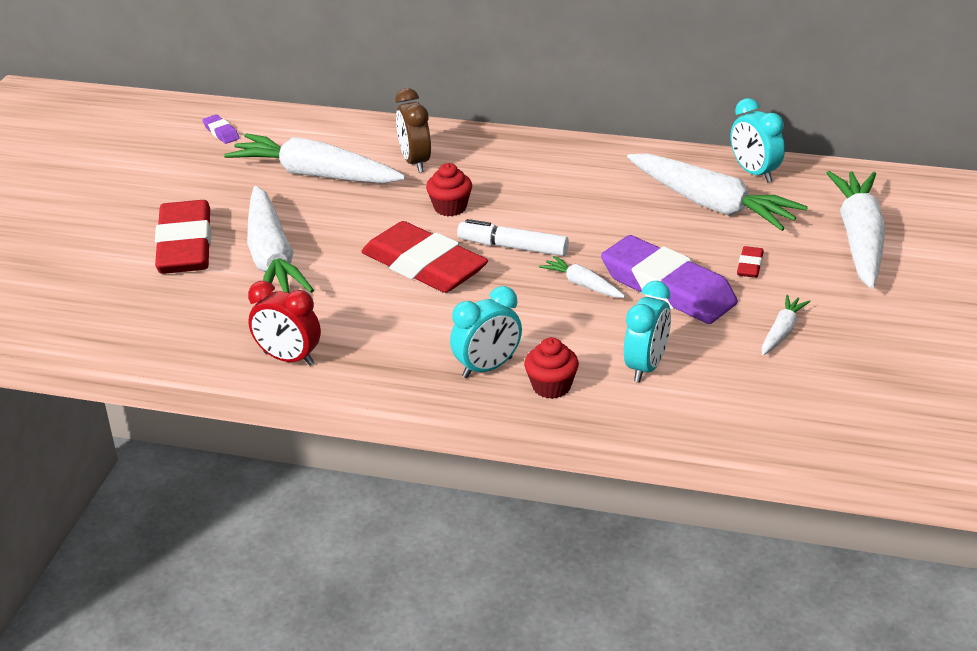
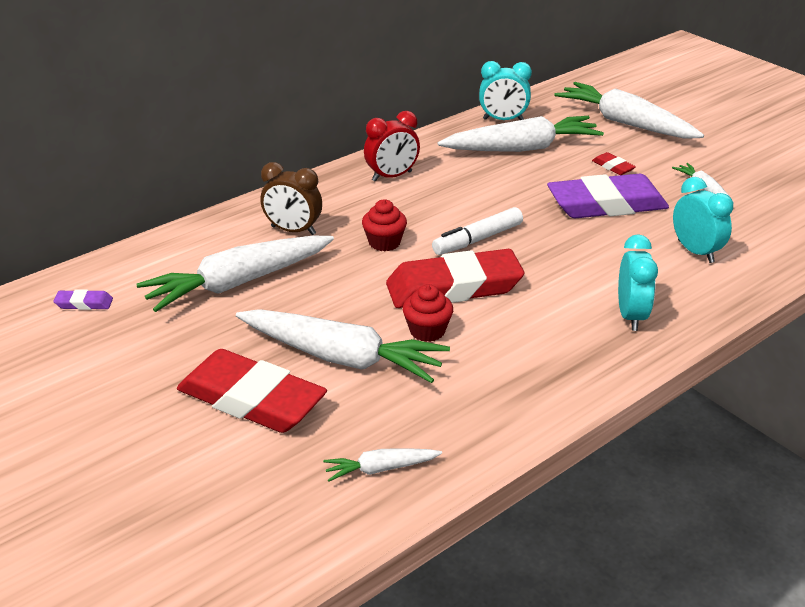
camera: 55 degrees left, 0 degrees up
red clock [248,281,321,366] -> red clock moved to [364,111,420,182]
red cupcake [524,337,579,399] -> red cupcake moved to [403,284,453,342]
white carrot [539,256,625,298] -> white carrot moved to [323,448,442,482]

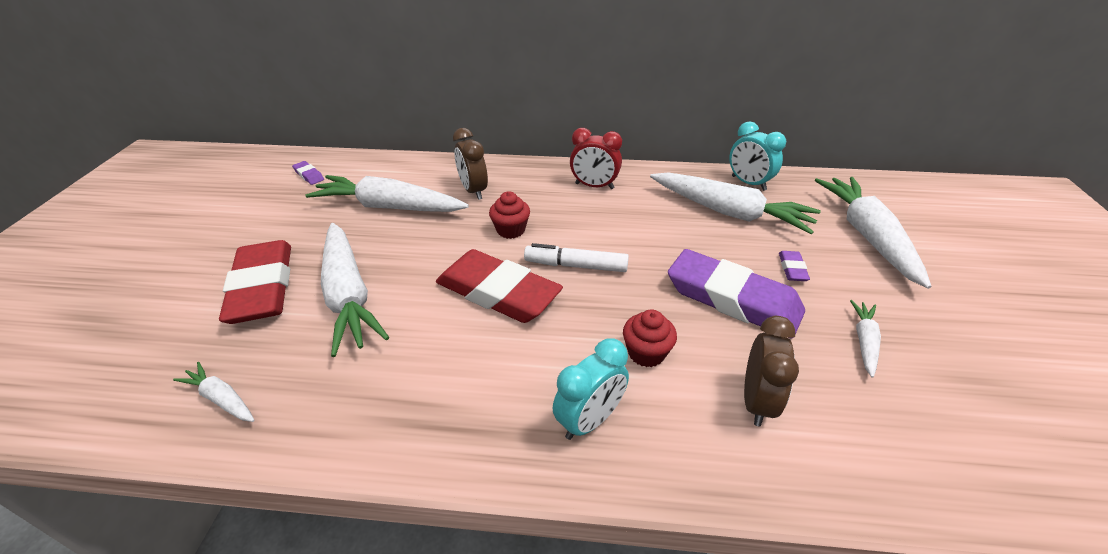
camera: 45 degrees right, 5 degrees up
red cupcake [403,284,453,342] -> red cupcake moved to [623,309,677,367]
red eraser [592,152,636,175] -> purple eraser [779,251,810,281]
turquoise clock [673,177,733,263] -> brown clock [744,316,799,427]

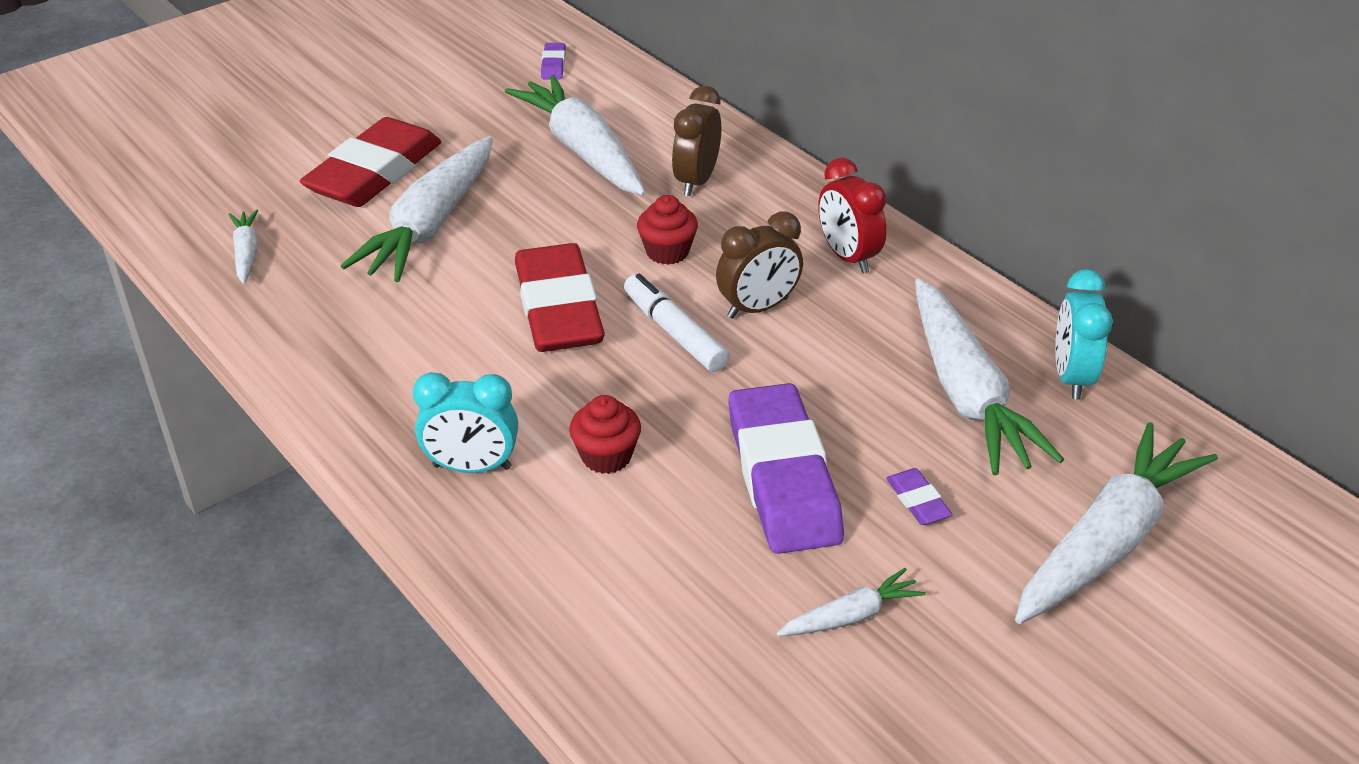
camera: 45 degrees right, 0 degrees up
brown clock [744,316,799,427] -> brown clock moved to [716,211,803,319]
purple eraser [779,251,810,281] -> purple eraser turned 75 degrees counterclockwise [886,468,953,525]

